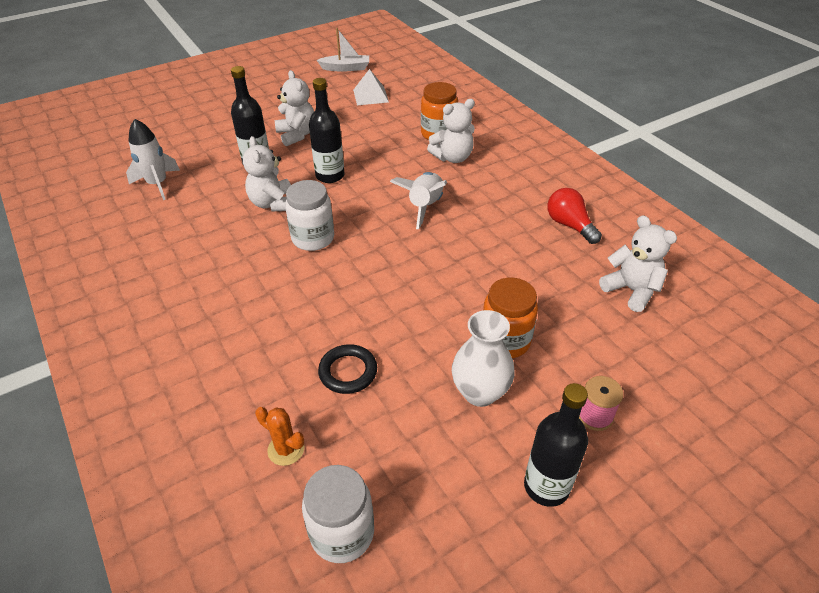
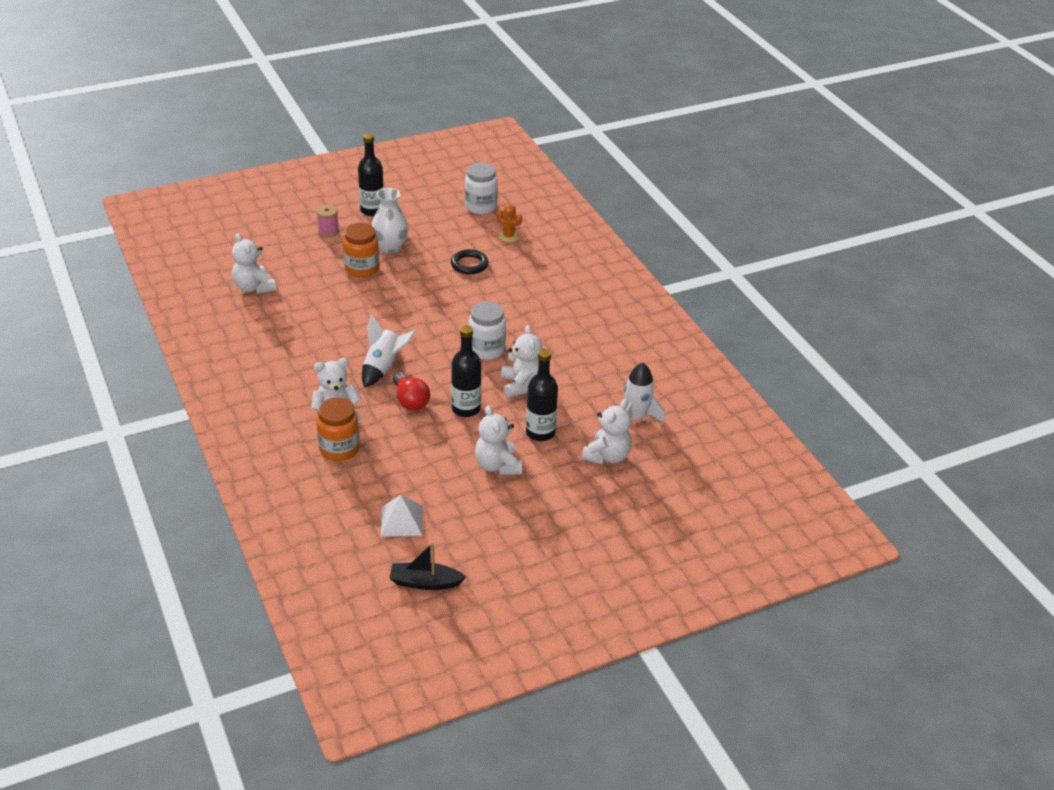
camera: 175 degrees left, 5 degrees down
white boat [317,28,369,72] -> black boat [389,543,466,590]
red light bulb [547,188,602,244] -> red light bulb moved to [393,372,430,411]
none -> white teddy bear [582,399,632,465]

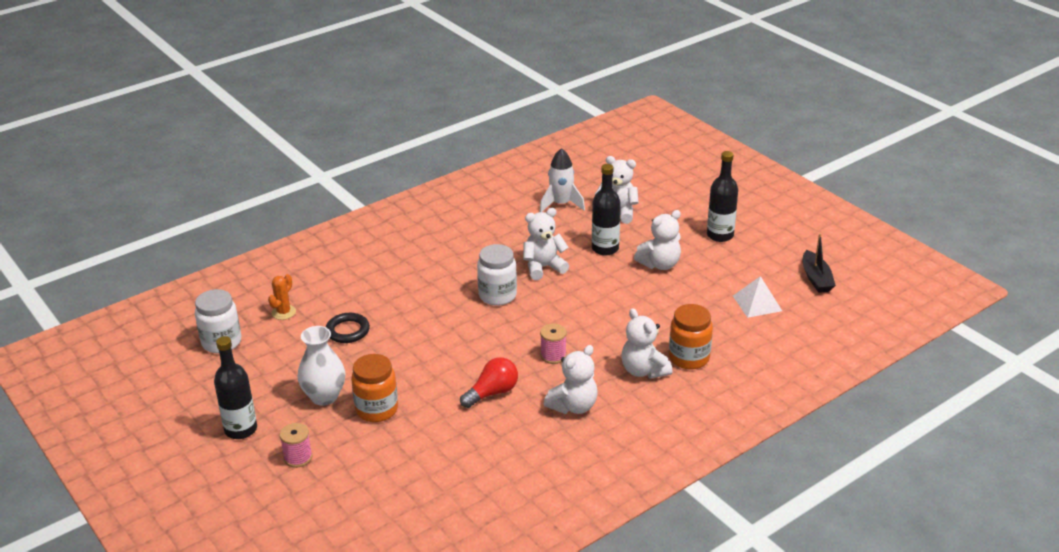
camera: 100 degrees left, 5 degrees down
white teddy bear [232,233,276,294] -> white teddy bear moved to [544,345,597,414]
white rocket [362,315,416,387] -> pink spool [540,323,567,364]
red light bulb [393,372,430,411] -> red light bulb moved to [460,357,518,408]
black bottle [451,325,481,417] -> black bottle moved to [707,151,738,242]

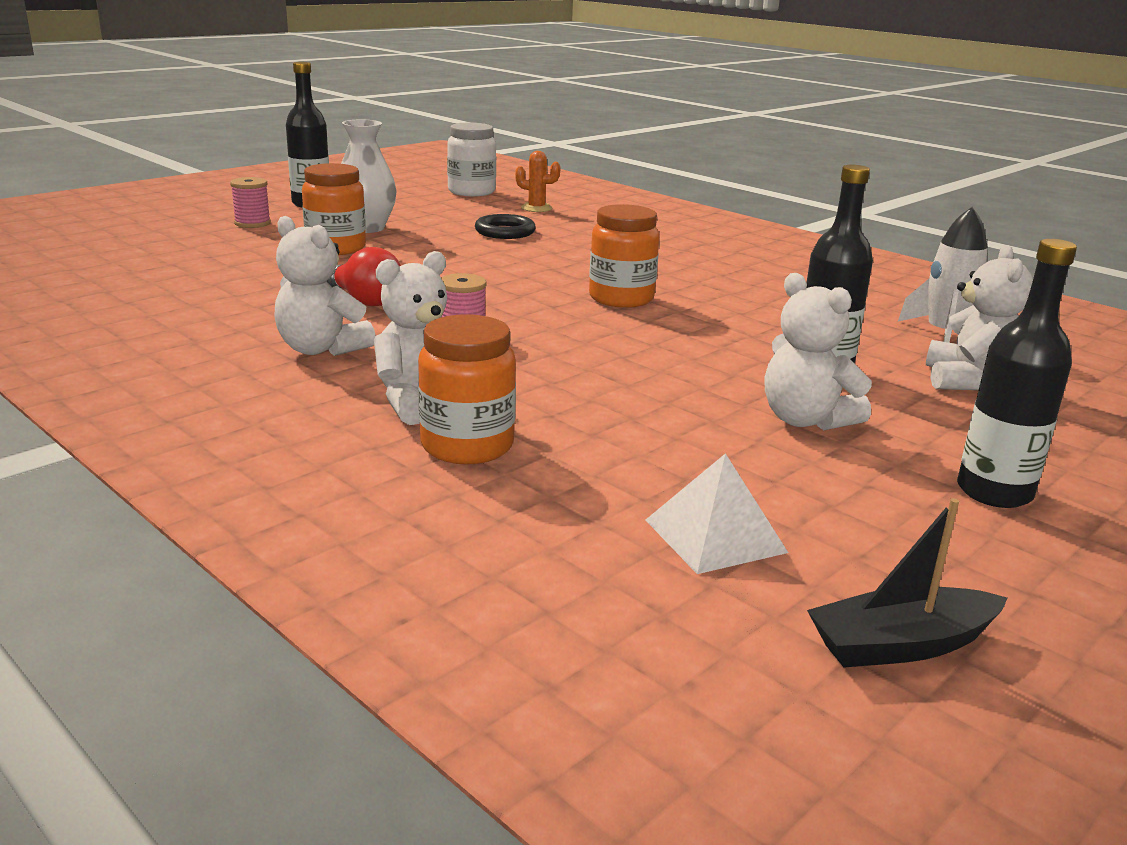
camera: 80 degrees right, 10 degrees down
white jar [477,244,517,306] -> orange jar [589,204,659,308]
white teddy bear [523,208,569,280] -> none

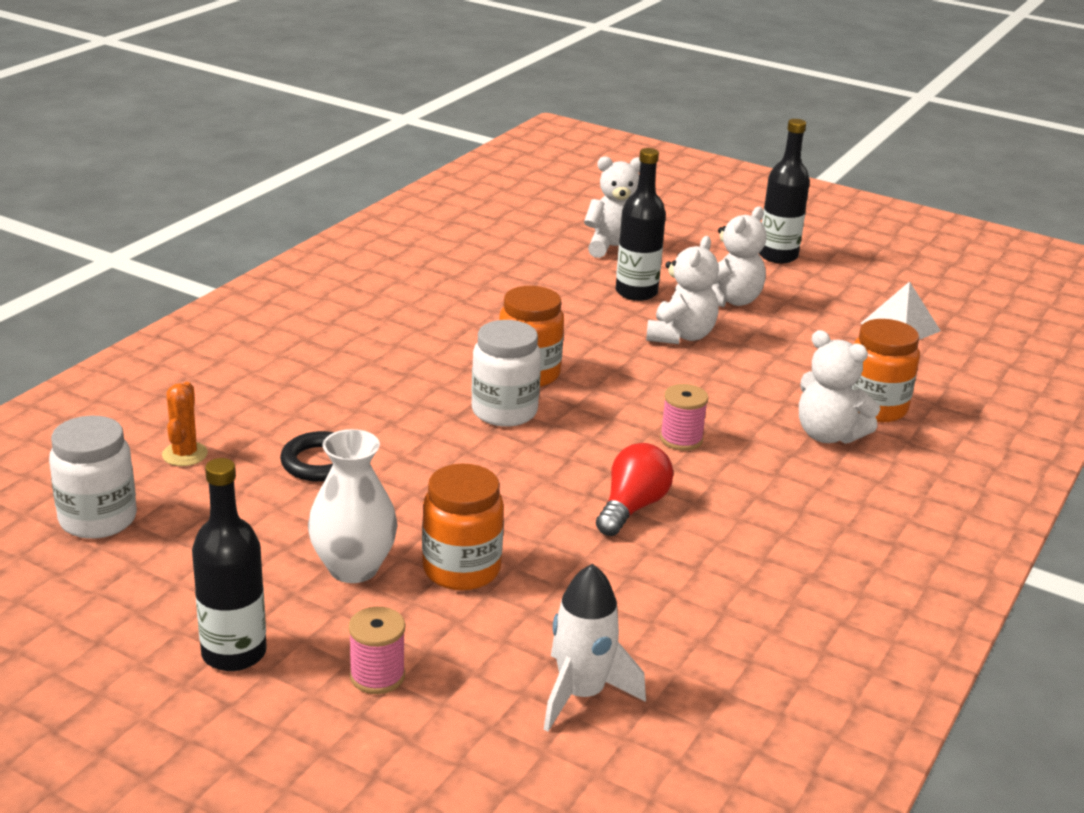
camera: 105 degrees left, 5 degrees up
white teddy bear [274,216,376,356] -> white teddy bear moved to [646,236,719,344]
black boat [807,498,1007,668] -> none
white rocket [898,207,988,343] -> white rocket moved to [543,564,646,732]
none -> white jar [471,320,541,427]

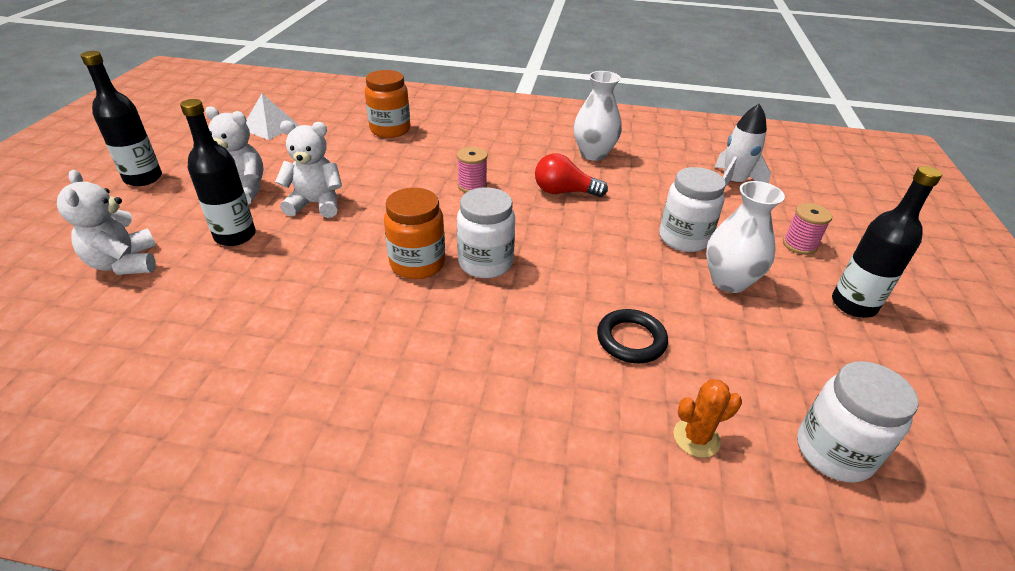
camera: 110 degrees left, 10 degrees up
orange jar [422,464,504,591] -> white jar [659,167,726,252]
white teddy bear [799,330,880,444] -> none
none -> white vase [573,71,622,161]

